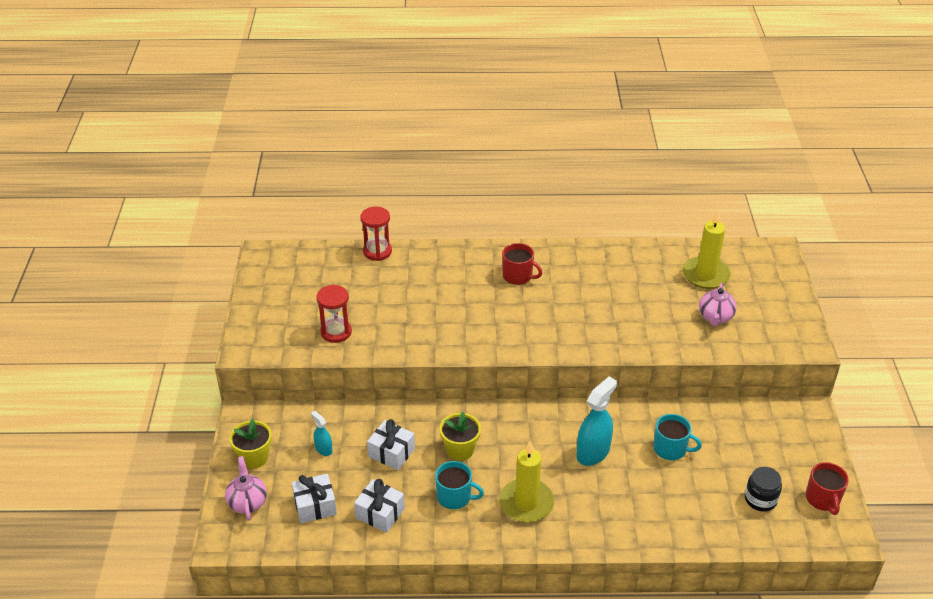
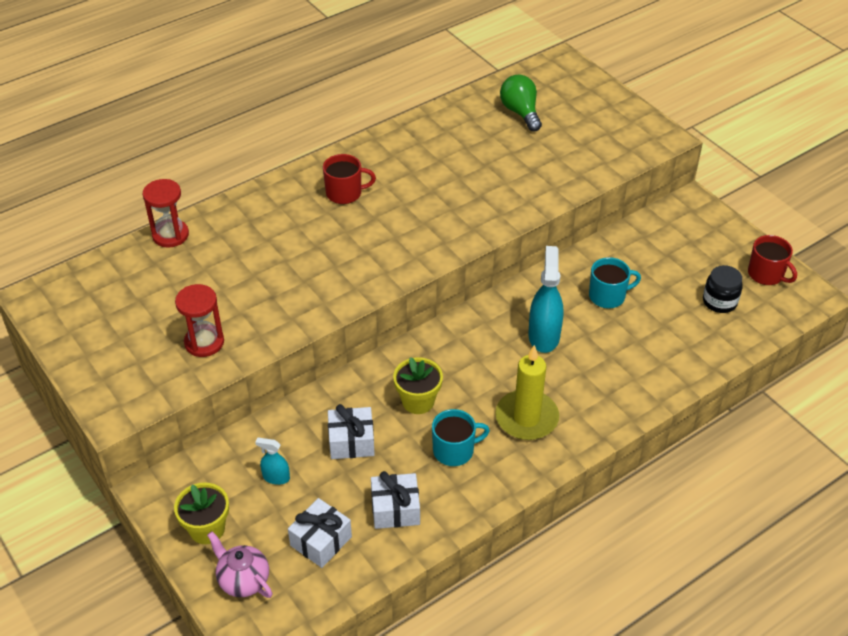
camera: 35 degrees left, 5 degrees up
yellow candle [683,210,731,289] -> green light bulb [500,75,542,131]
pink teapot [699,283,737,326] -> none

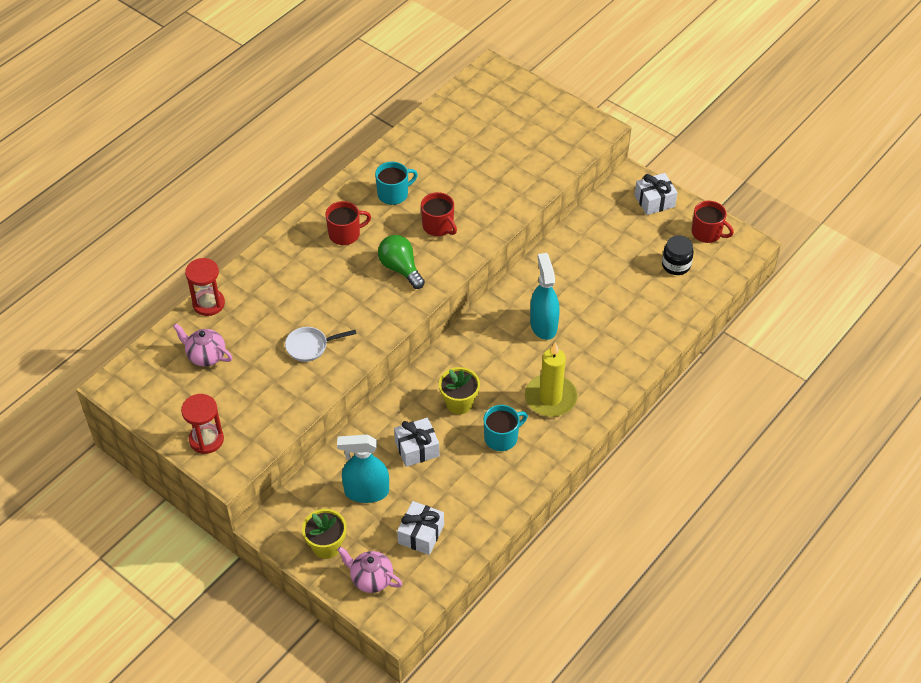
camera: 15 degrees left, 5 degrees up
red hourglass [175,284,224,357] -> red hourglass moved to [181,394,224,454]
turquoise spray bottle [255,438,290,485] -> turquoise spray bottle [337,435,389,503], size x1.91
white gift [371,471,420,529] -> white gift moved to [634,173,677,215]
green light bulb [500,75,542,131] -> green light bulb moved to [378,235,425,289]
turquoise mug [589,257,641,309] -> turquoise mug moved to [375,162,418,205]
none -> pink teapot [173,323,232,366]
none -> white pan [285,327,356,362]
none -> red mug [421,192,457,236]

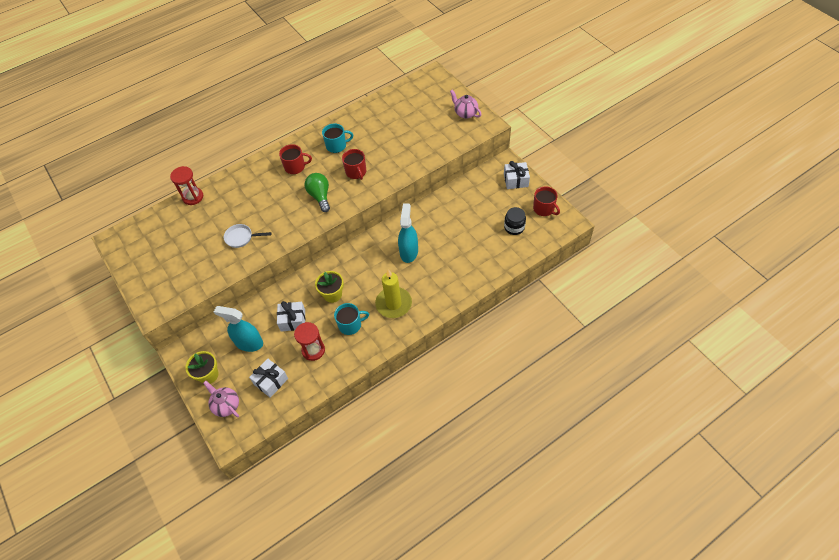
camera: 20 degrees right, 5 degrees up
pink teapot [173,323,232,366] -> pink teapot moved to [450,90,482,119]
red hourglass [181,394,224,454] -> red hourglass moved to [294,322,325,361]

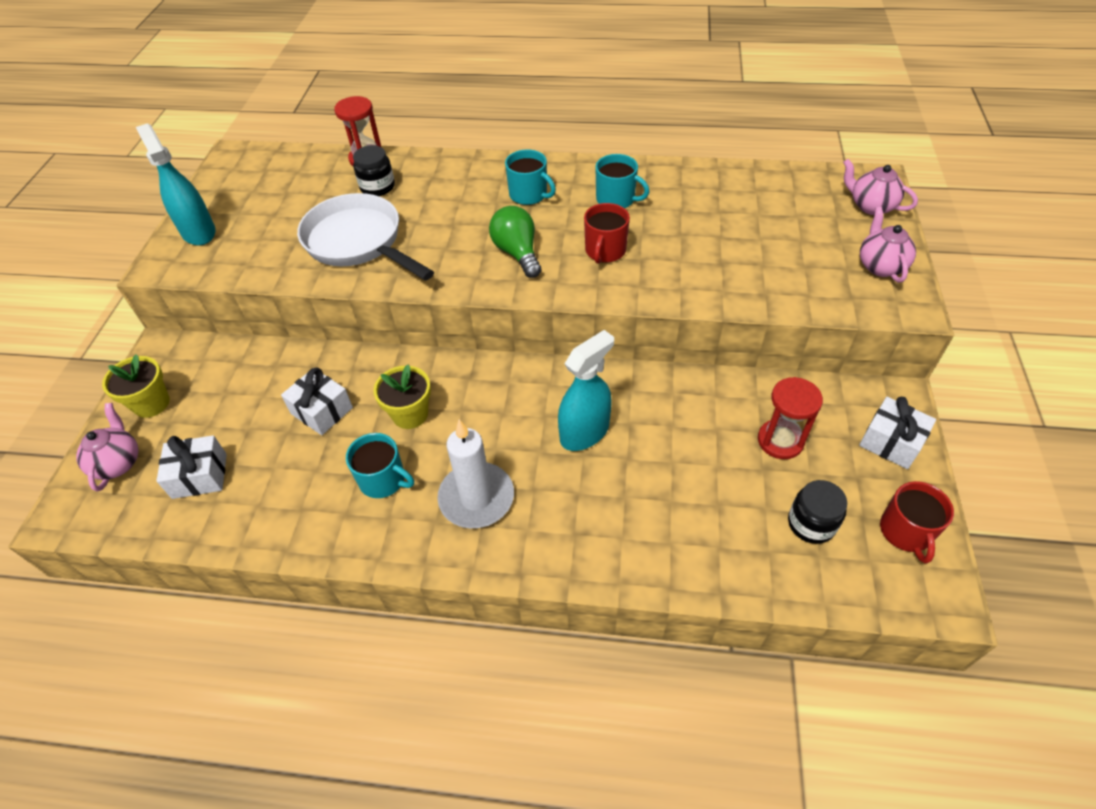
camera: 40 degrees right, 5 degrees down
turquoise spray bottle [214,306,263,352] -> turquoise spray bottle moved to [136,123,216,246]
white pan [224,224,272,248] -> white pan [297,193,434,280], size x2.01
red mug [279,144,312,174] -> turquoise mug [505,150,556,205]
red hourglass [294,322,325,361] -> red hourglass moved to [758,377,823,459]
green light bulb [305,173,330,212] -> green light bulb turned 45 degrees counterclockwise [489,206,541,278]
yellow candle [375,269,412,318] -> white candle [437,419,514,528]
none -> black jar [353,145,395,196]
none -> pink teapot [843,159,918,215]

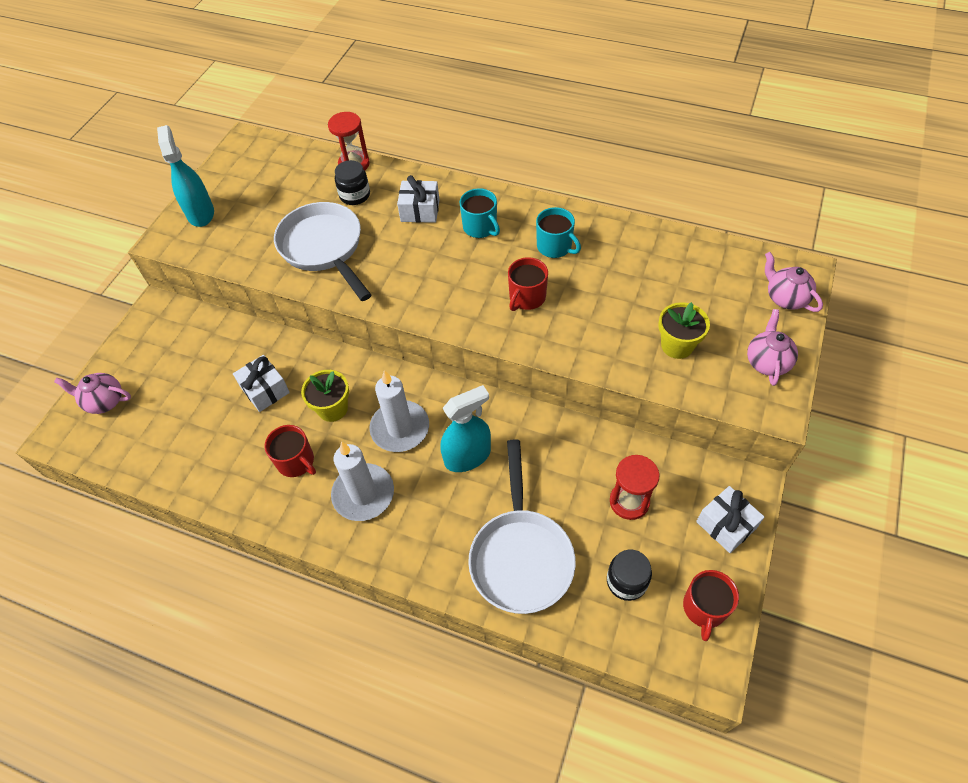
camera: 15 degrees right, 5 degrees up
pink teapot [76,403,139,491] -> pink teapot turned 90 degrees counterclockwise [54,373,131,414]
yellow flower pot [102,354,170,418] -> yellow flower pot moved to [659,302,710,359]
white gift [156,435,227,499] -> white gift moved to [397,175,440,223]
turquoise mug [346,433,414,498] -> red mug [264,425,316,477]
green light bulb [489,206,541,278] -> none
none -> white candle [369,370,429,452]
none -> white pan [468,439,576,614]

